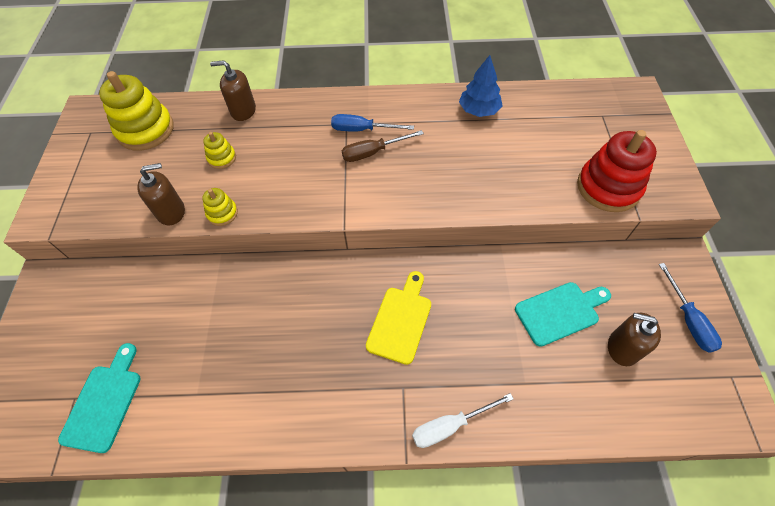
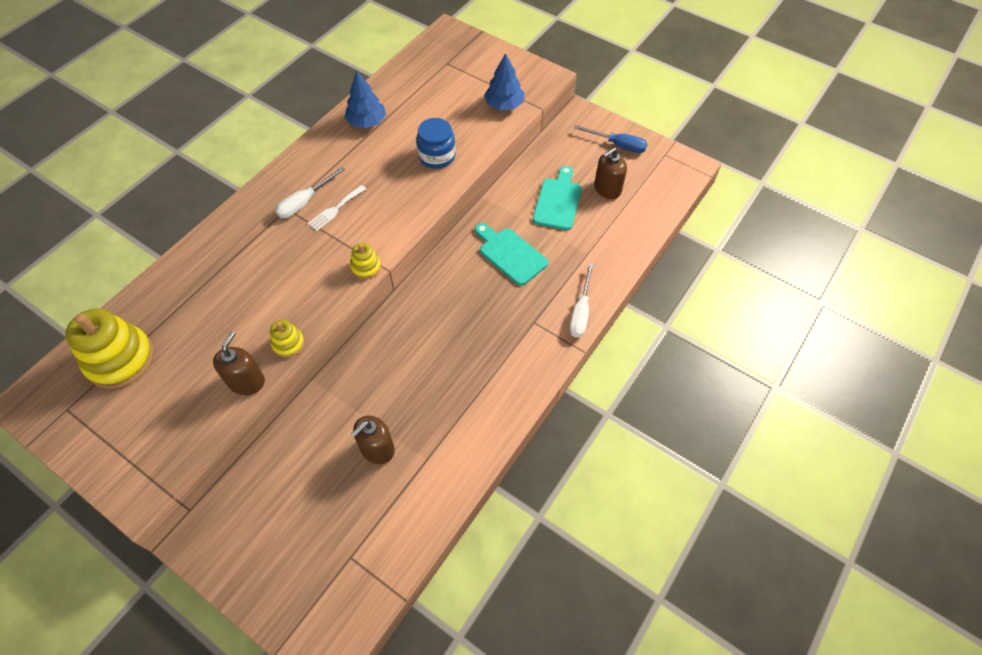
camera: 55 degrees left, 0 degrees up
turquoise cutting board [58,343,141,453] -> turquoise cutting board moved to [475,223,548,286]
yellow stacking toy [203,132,236,169] -> yellow stacking toy moved to [350,243,381,279]
brown soap dispenser [210,60,256,121] -> brown soap dispenser moved to [351,416,395,464]
blue screwdriver [331,114,414,132] -> white screwdriver [275,167,345,218]
brown screwdriver [342,130,424,162] -> white fork [308,185,366,231]
yellow cutting board [366,271,431,365] -> none
red stacking toy [577,130,657,212] -> blue tree [484,53,525,110]
none -> blue jar [416,118,455,169]

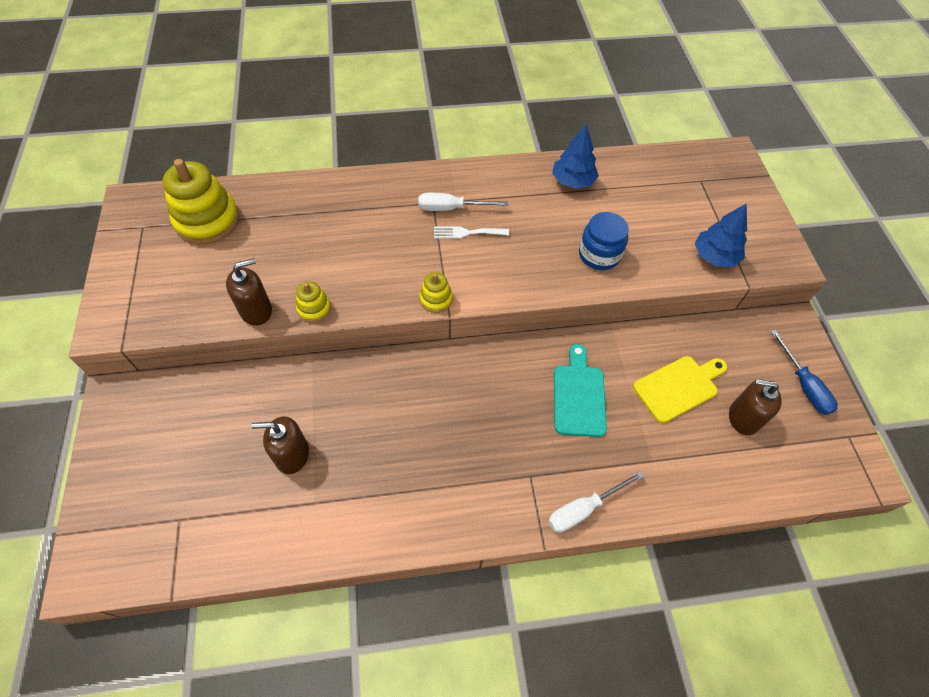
camera: 45 degrees right, 0 degrees up
turquoise cutting board [533,166,582,230] -> yellow cutting board [633,356,727,423]

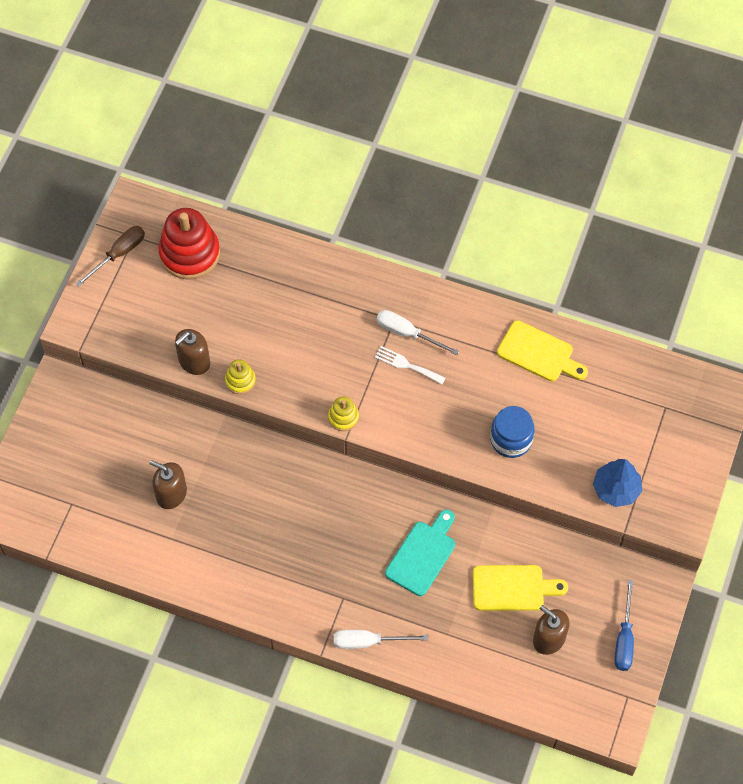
camera: 30 degrees right, 5 degrees up
yellow stacking toy [163,159,239,245] -> red stacking toy [159,208,220,280]
brown soap dispenser [226,258,272,326] -> brown soap dispenser turned 135 degrees clockwise [175,329,210,375]
blue tree [552,124,599,189] -> yellow cutting board [497,320,588,381]
none -> brown screwdriver [76,226,145,287]

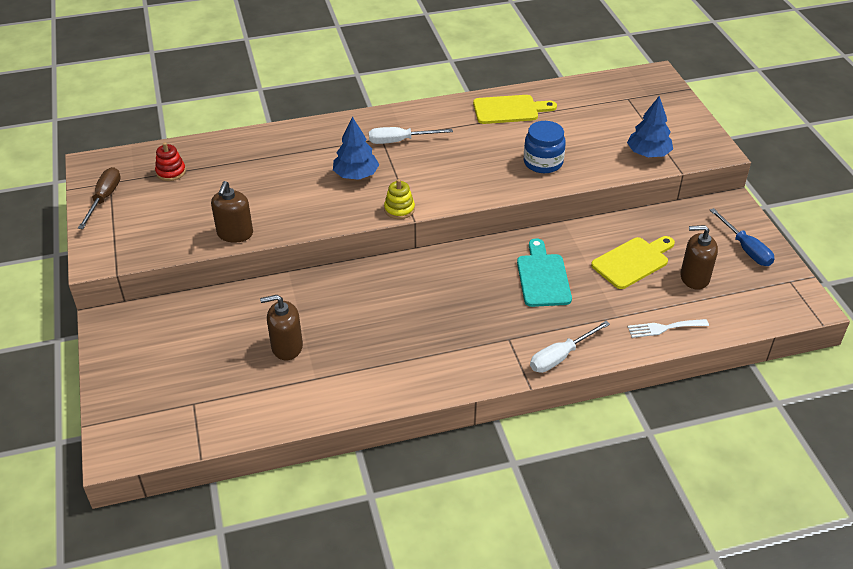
camera: 35 degrees left, 20 degrees down
red stacking toy [159,208,220,280] -> red stacking toy [155,142,186,181], size x0.49
yellow stacking toy [225,359,256,394] -> none
white fork [375,346,445,384] -> white fork moved to [627,319,709,338]
none -> blue tree [333,117,379,180]

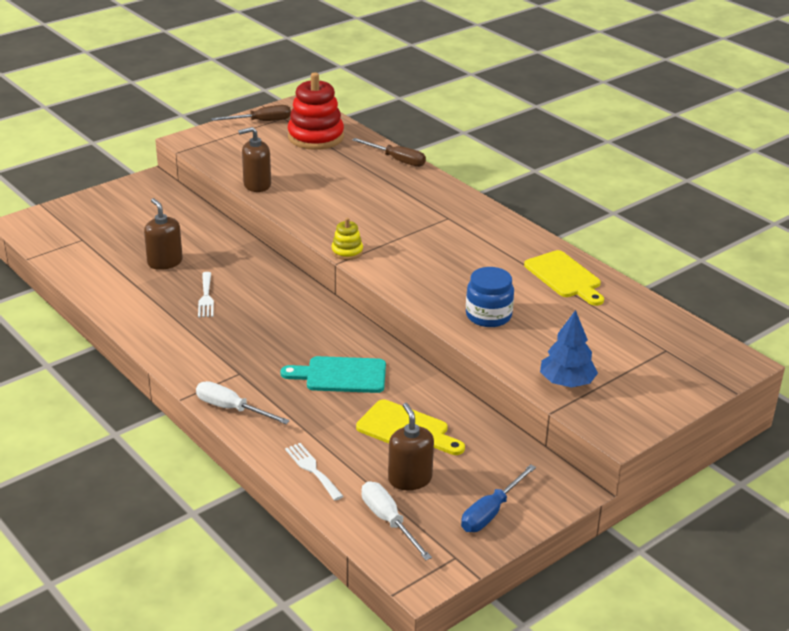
camera: 65 degrees right, 10 degrees down
red stacking toy [155,142,186,181] -> red stacking toy [288,72,344,150], size x2.05
blue tree [333,117,379,180] -> none
white screwdriver [369,127,453,144] -> white screwdriver moved to [361,482,432,560]
turquoise cutting board [517,238,572,307] -> turquoise cutting board turned 150 degrees counterclockwise [280,356,386,393]
none -> white fork [198,272,214,317]
none -> brown screwdriver [353,138,426,167]

